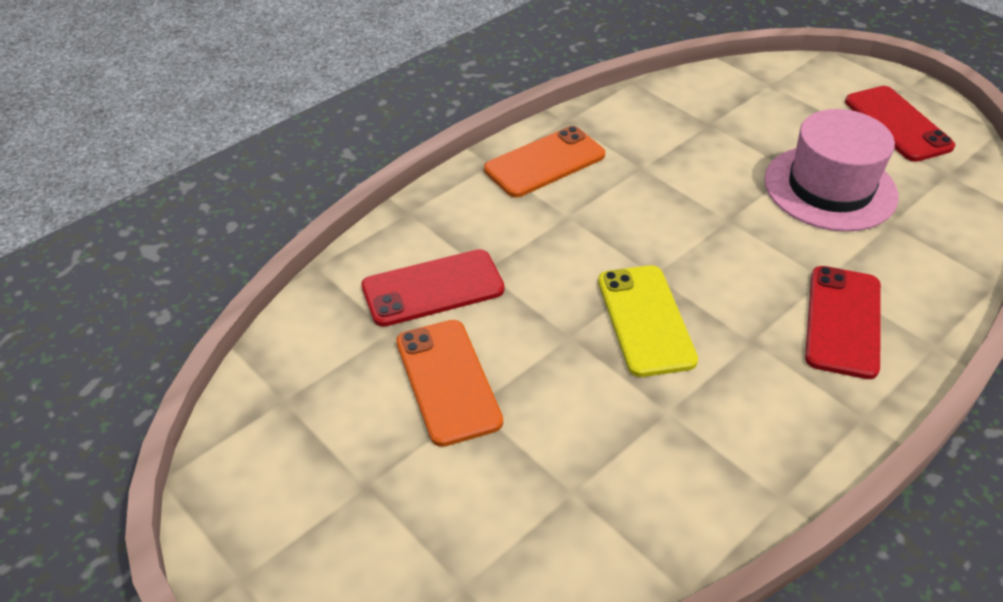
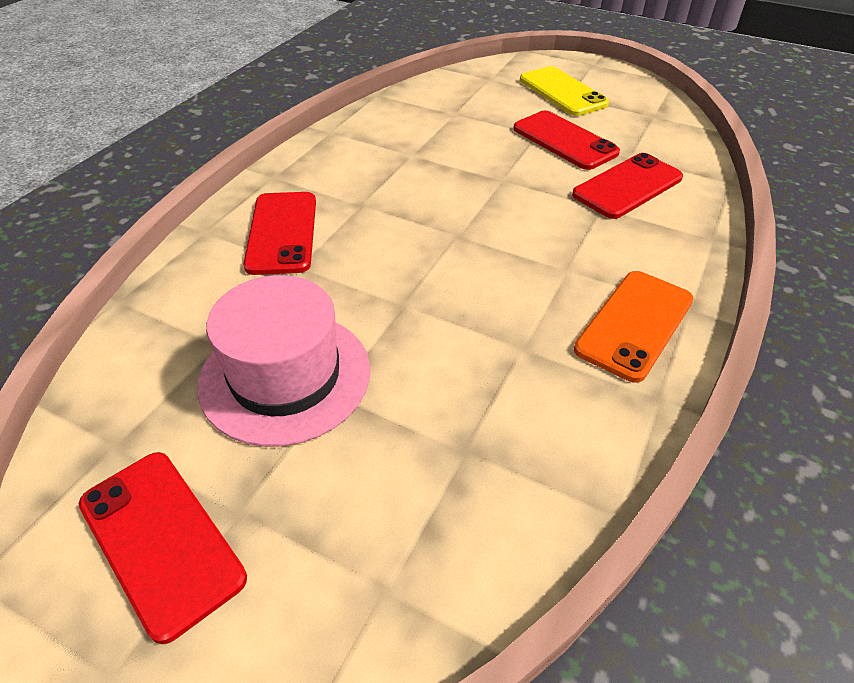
camera: 160 degrees right, 0 degrees up
orange phone [396,320,503,447] -> red phone [513,111,620,170]
yellow phone [598,265,698,377] -> yellow phone moved to [520,66,609,116]

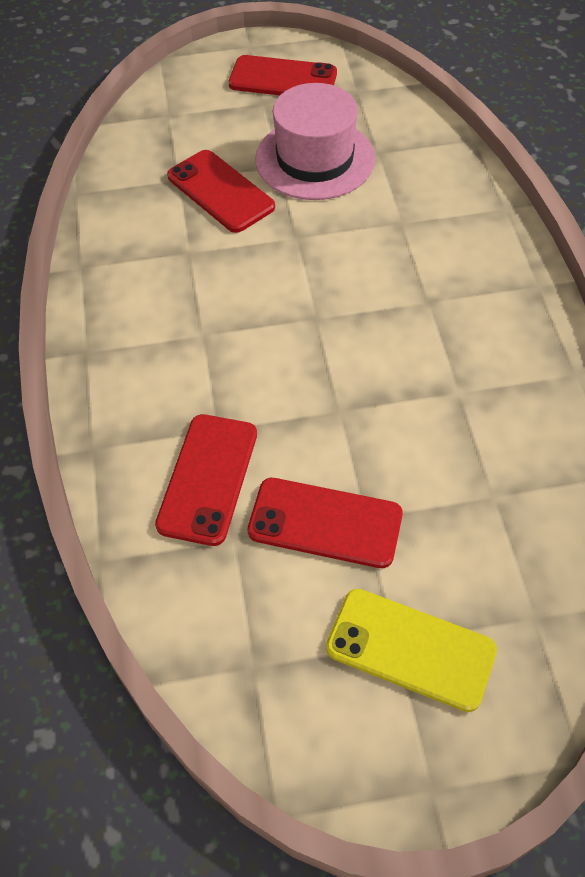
camera: 145 degrees right, 10 degrees up
red phone [243,192,316,275] -> red phone moved to [167,150,275,233]
orange phone [574,271,694,383] -> none

